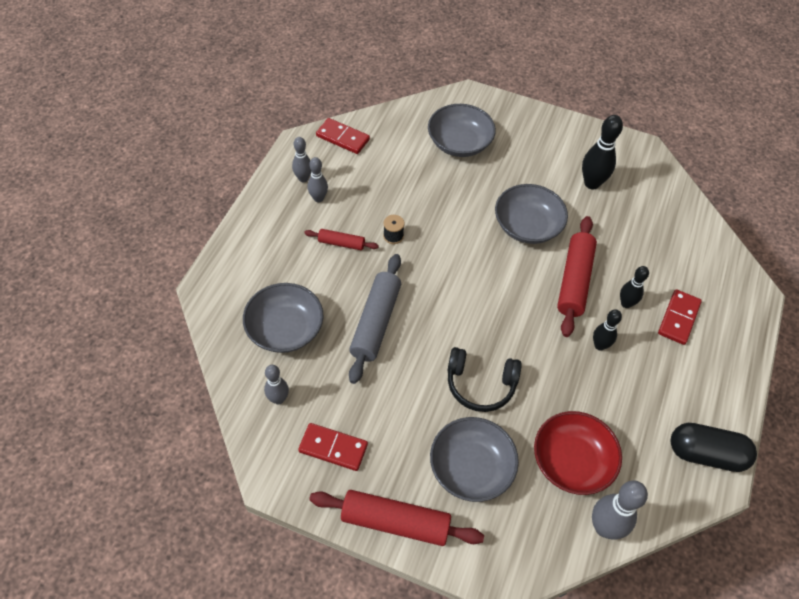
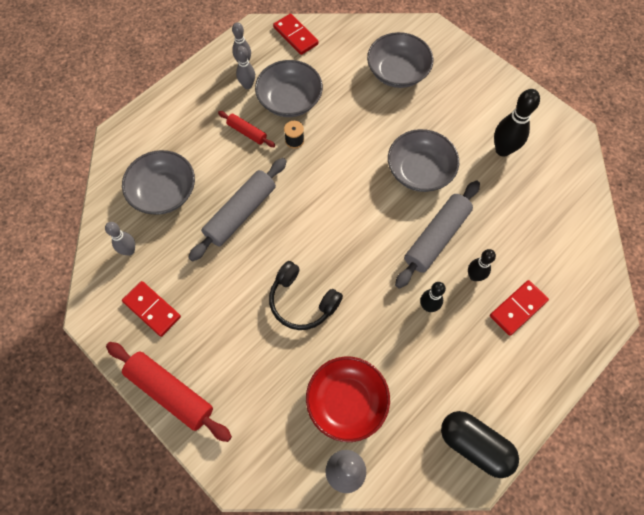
camera: 25 degrees right, 10 degrees up
grey bowl [430,417,519,502] -> grey bowl moved to [255,60,323,117]
red rolling pin [557,216,597,337] -> grey rolling pin [395,180,480,289]

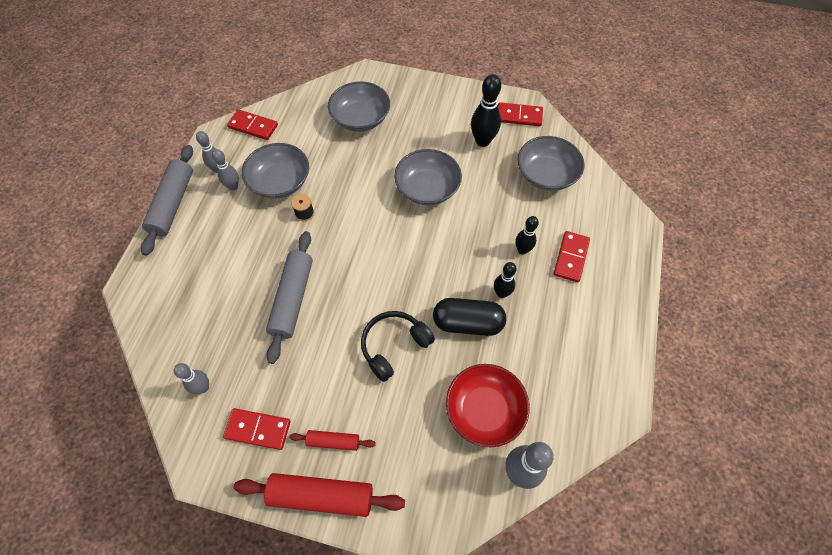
camera: 30 degrees left, 5 degrees down
grey bowl [122,150,195,215] -> grey bowl moved to [517,136,585,191]
red rolling pin [218,111,275,147] -> red rolling pin moved to [290,430,376,451]
black headphones [269,261,343,330] -> black headphones turned 135 degrees clockwise [361,311,435,382]
grey rolling pin [395,180,480,289] -> grey rolling pin moved to [141,145,193,256]
black capsule [441,411,519,478] -> black capsule moved to [433,298,506,336]
none -> red domino [498,102,543,126]

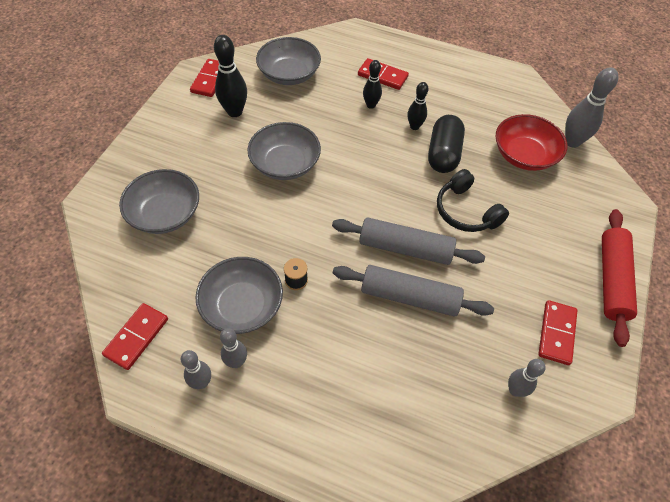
camera: 85 degrees left, 5 degrees down
grey rolling pin [141,145,193,256] -> grey rolling pin moved to [332,218,485,265]
red rolling pin [290,430,376,451] -> none

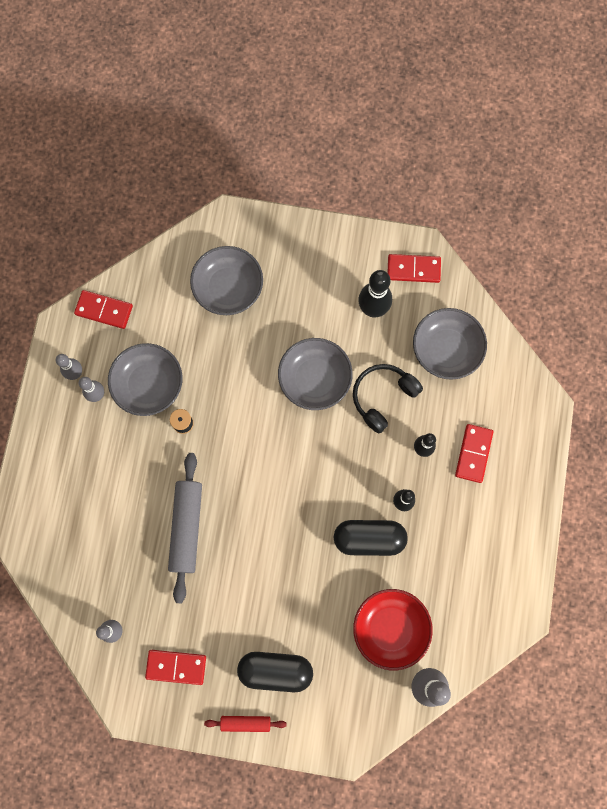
camera: 80 degrees right, 20 degrees up
grey rolling pin [332,218,485,265] -> none
black headphones [437,169,509,232] -> black headphones moved to [353,364,423,433]
red rolling pin [602,209,637,347] -> red rolling pin [204,716,287,732], size x0.53
none -> black capsule [237,652,313,692]

